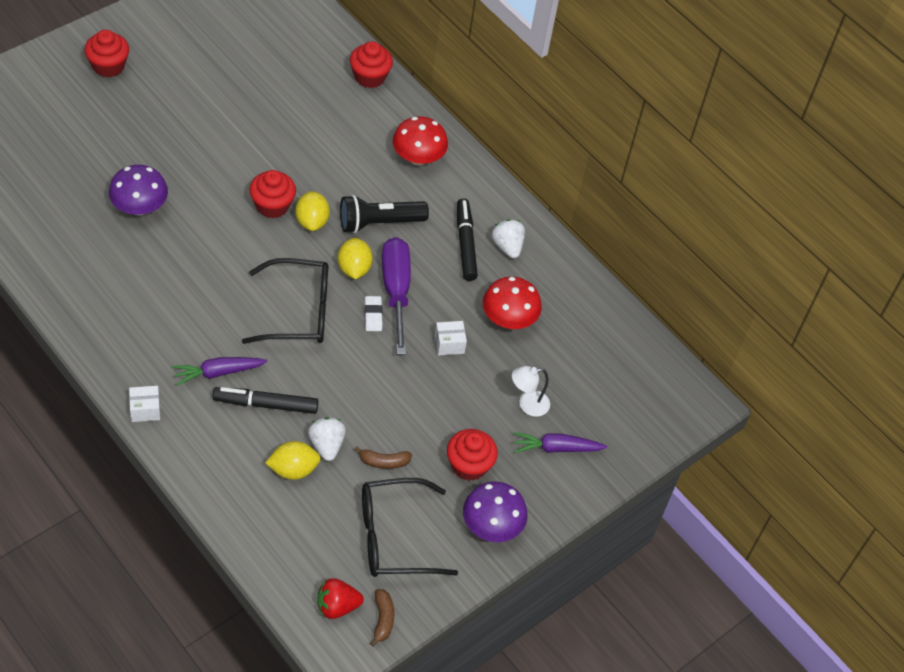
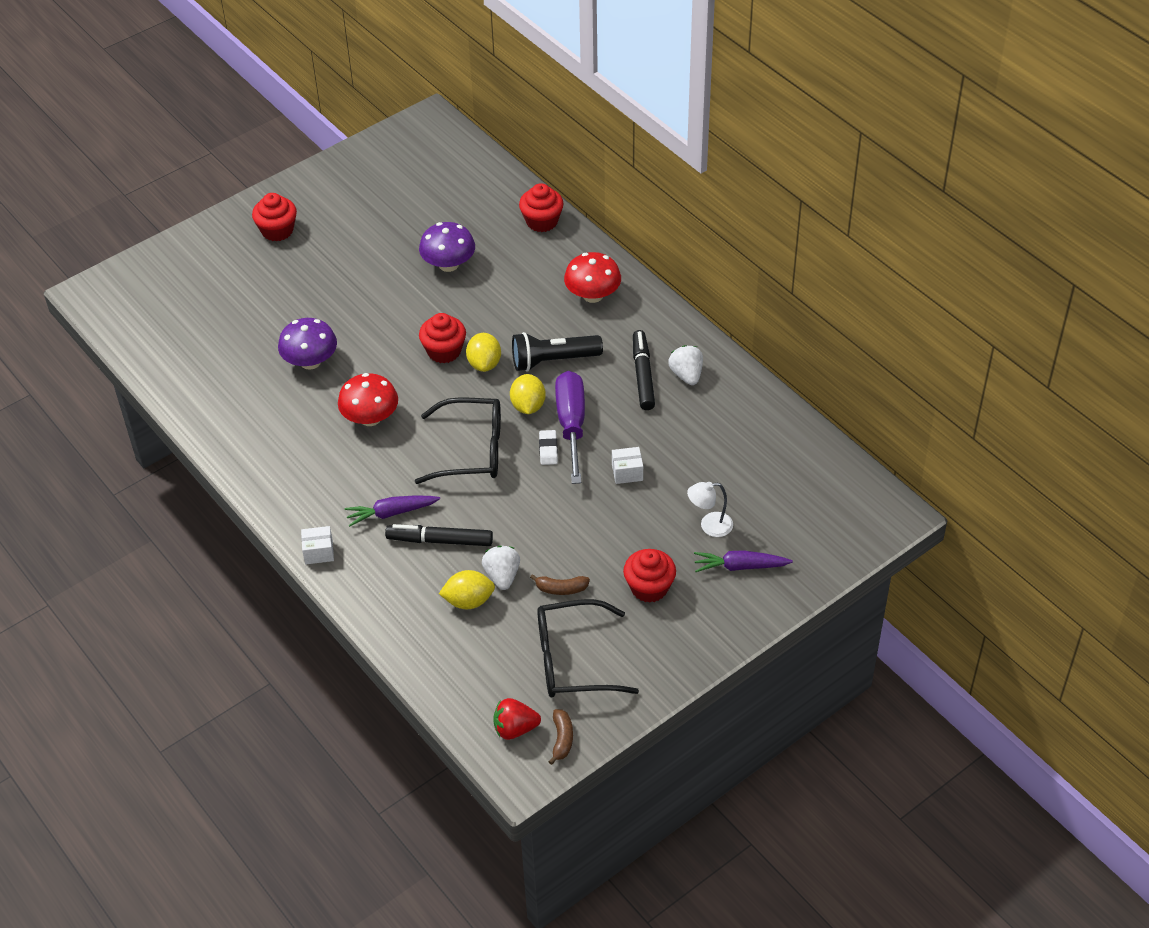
camera: 10 degrees right, 5 degrees down
purple mushroom [463,482,528,542] -> purple mushroom moved to [419,222,475,272]
red mushroom [483,277,542,329] -> red mushroom moved to [338,373,398,426]

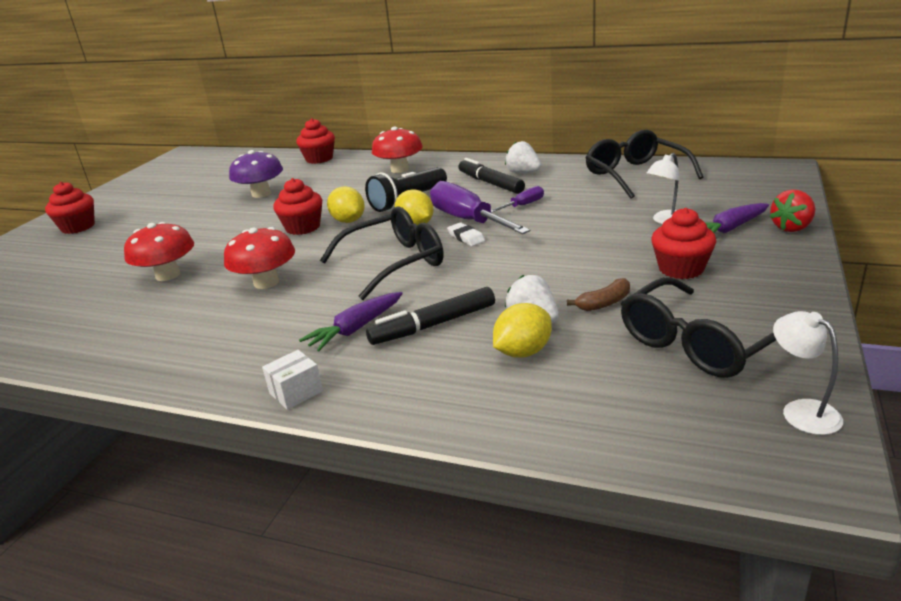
camera: 30 degrees left, 20 degrees down
purple mushroom [278,318,337,369] -> red mushroom [124,222,194,281]
red strawberry [493,698,541,740] -> red strawberry moved to [770,190,816,232]
brown banana [548,709,573,765] -> white lamp [773,311,843,435]
white box [612,447,643,484] -> none
none -> purple screwdriver [491,186,544,213]
none -> black glasses [585,130,703,199]

